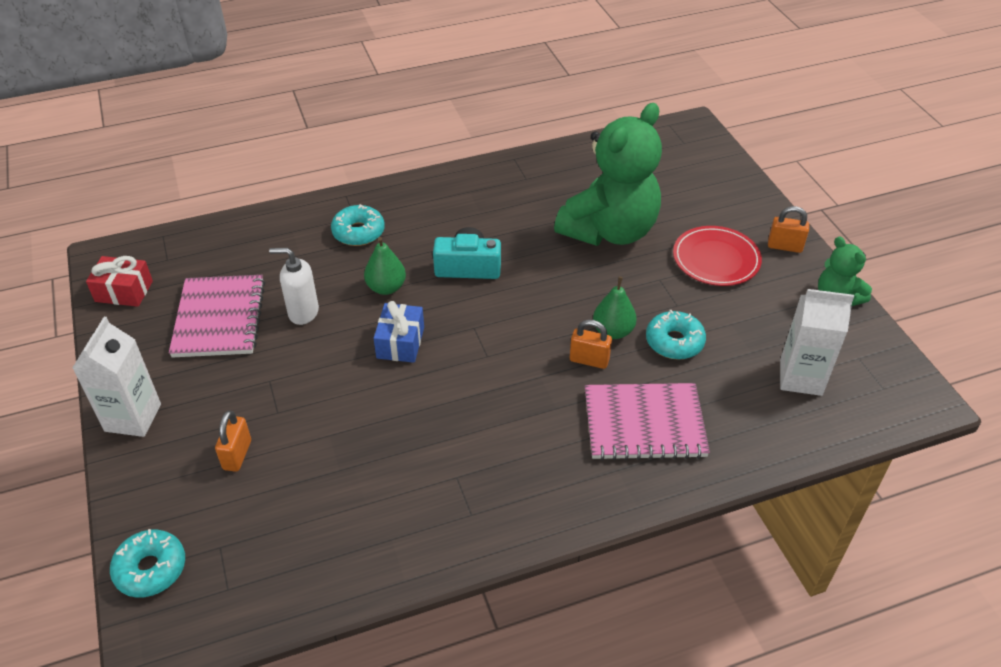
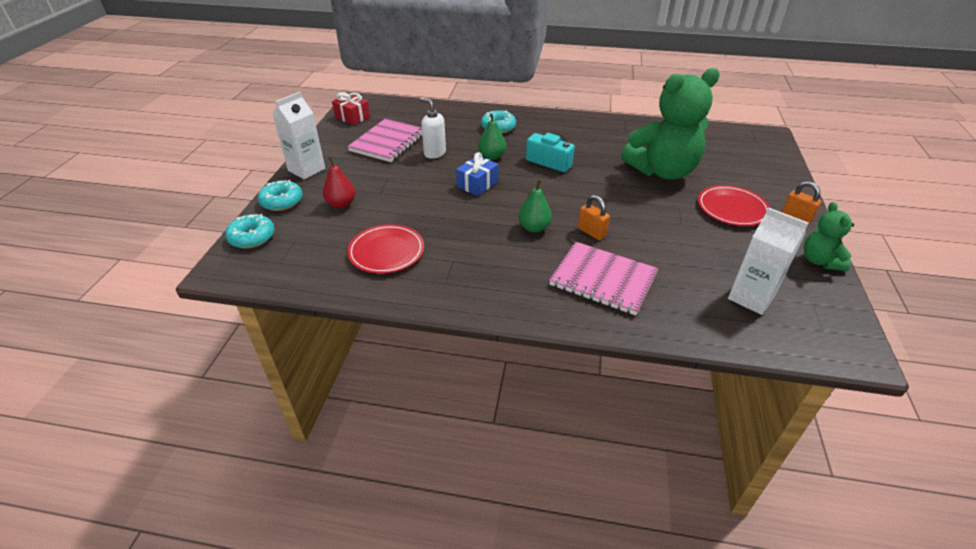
camera: 30 degrees right, 5 degrees down
orange padlock [215,410,251,472] -> red pear [323,157,355,208]
green pear [593,277,637,339] -> green pear moved to [518,179,552,233]
turquoise donut [646,310,706,360] -> turquoise donut moved to [258,180,303,211]
none -> red plate [347,224,424,274]

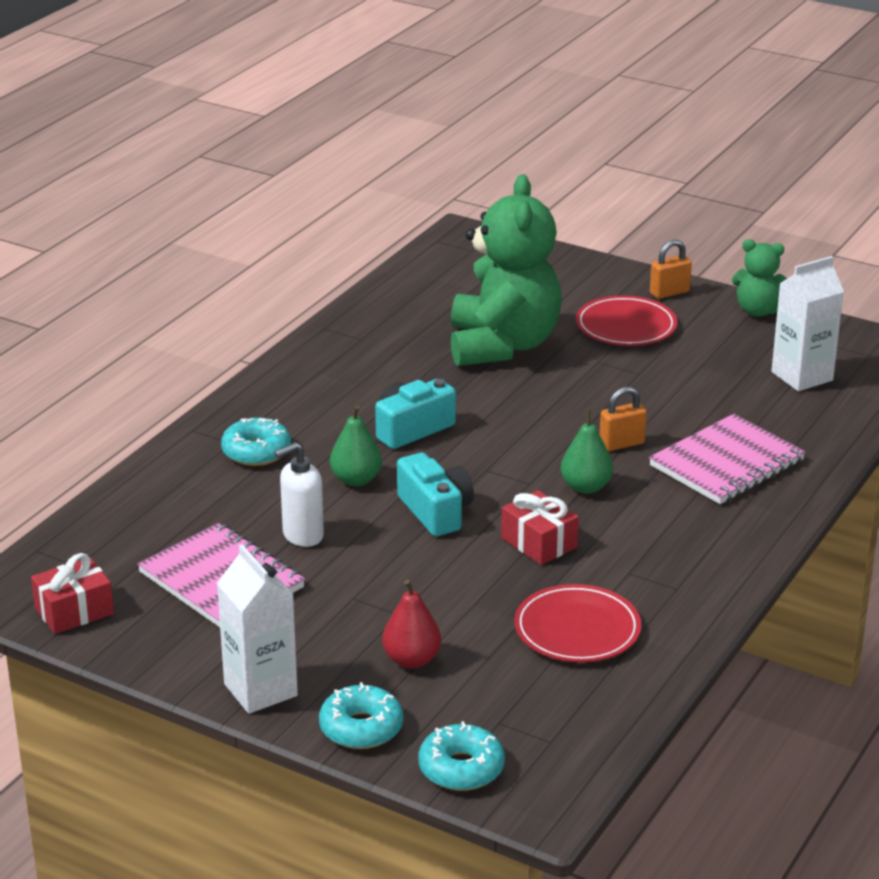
camera: 70 degrees left, 10 degrees down
blue gift [456,152,498,196] -> turquoise camera [397,453,474,536]
none -> red gift [501,490,579,565]

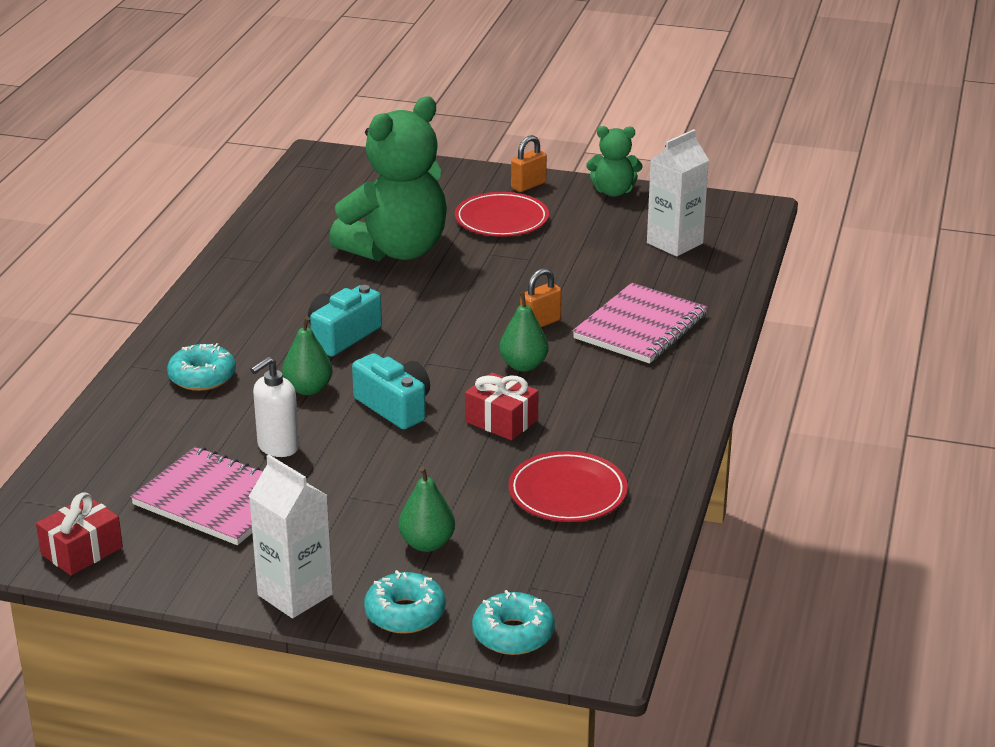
camera: 15 degrees left, 0 degrees up
red pear [382,579,441,668] -> green pear [398,467,455,552]
green teddy bear [451,174,562,366] -> green teddy bear turned 60 degrees clockwise [329,96,447,261]

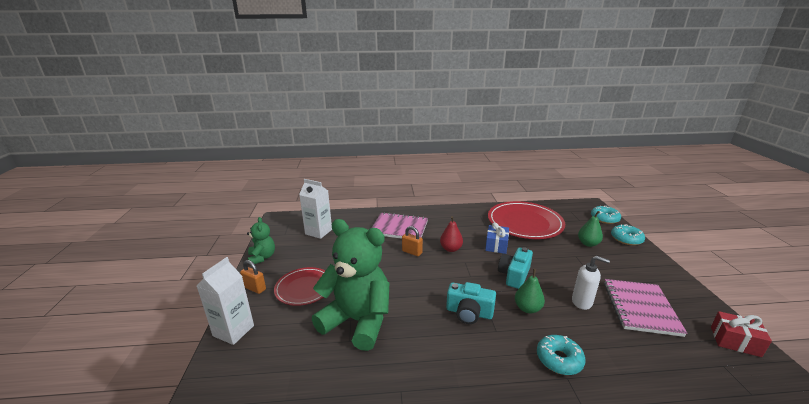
camera: 110 degrees left, 5 degrees down
white carton [249,455,333,618] -> white carton moved to [197,257,254,345]
red gift [465,372,539,440] -> blue gift [485,222,509,254]
green pear [499,292,549,372] -> red pear [440,216,463,252]
red plate [508,451,628,522] -> red plate [488,201,565,239], size x1.66

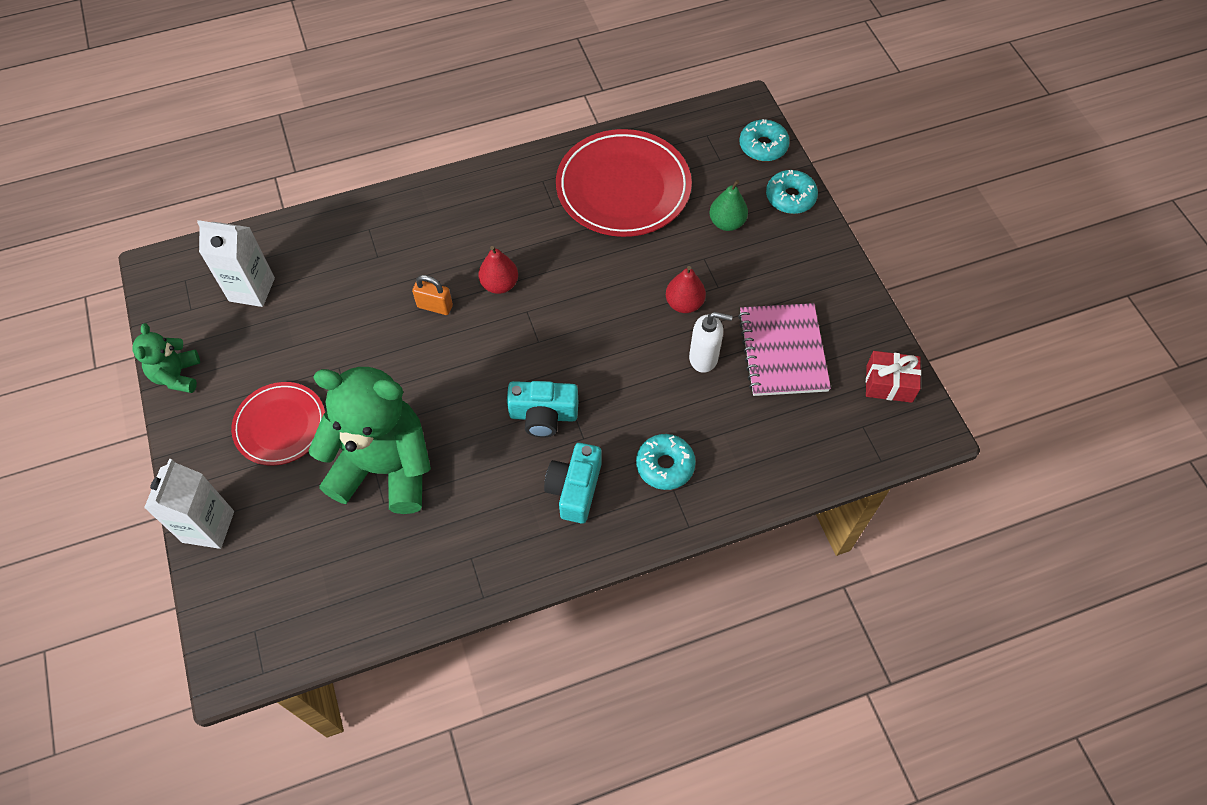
camera: 15 degrees left, 35 degrees up
orange padlock [240,260,266,294] -> none
green teddy bear [247,217,275,264] -> green teddy bear turned 150 degrees counterclockwise [132,323,200,393]
pink notebook [372,212,428,239] -> none
blue gift [485,222,509,254] -> none
turquoise camera [498,247,533,289] -> turquoise camera moved to [544,443,602,524]
green pear [515,269,545,313] -> none
none -> red pear [666,266,706,313]

